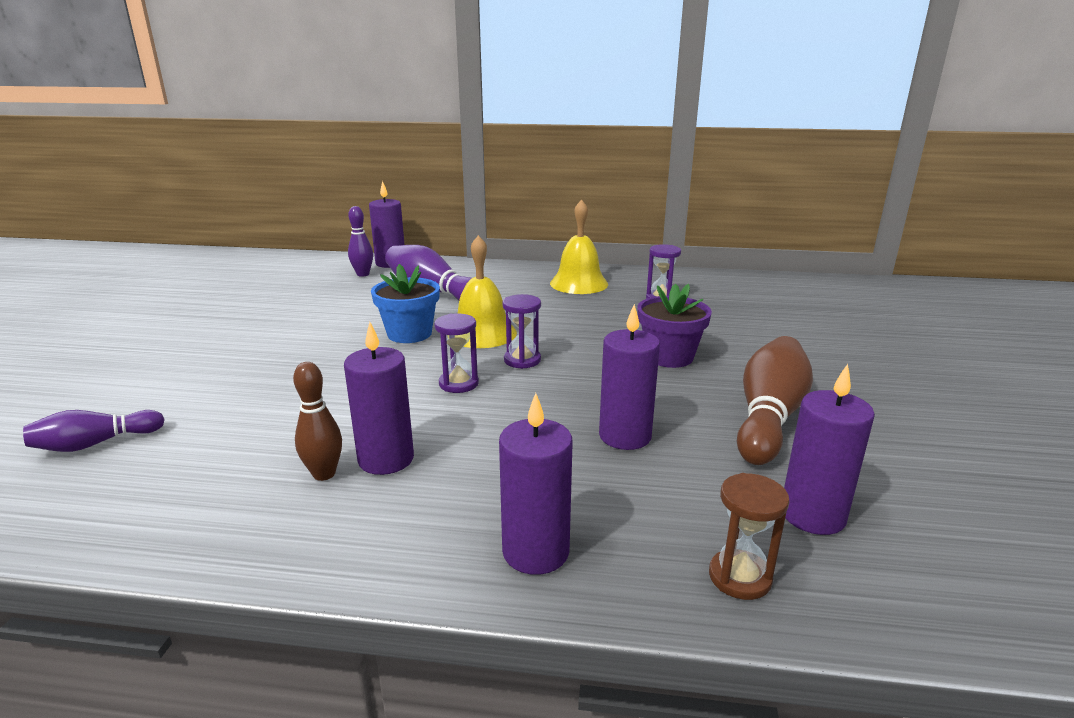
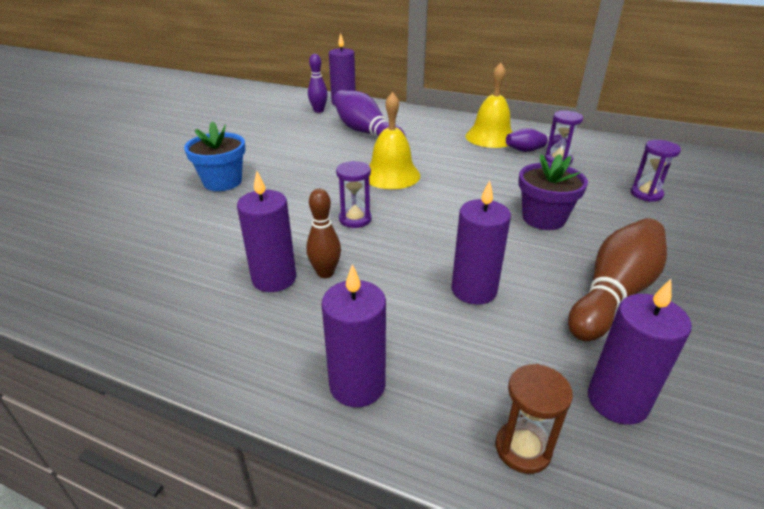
camera: 15 degrees right, 10 degrees up
purple bowling pin [23,410,165,452] -> purple bowling pin moved to [506,128,567,152]
brown bowling pin [293,362,342,481] -> brown bowling pin moved to [306,188,341,278]
blue flower pot [371,264,440,343] -> blue flower pot moved to [184,121,246,191]
purple hourglass [503,294,541,369] -> purple hourglass moved to [631,140,681,202]

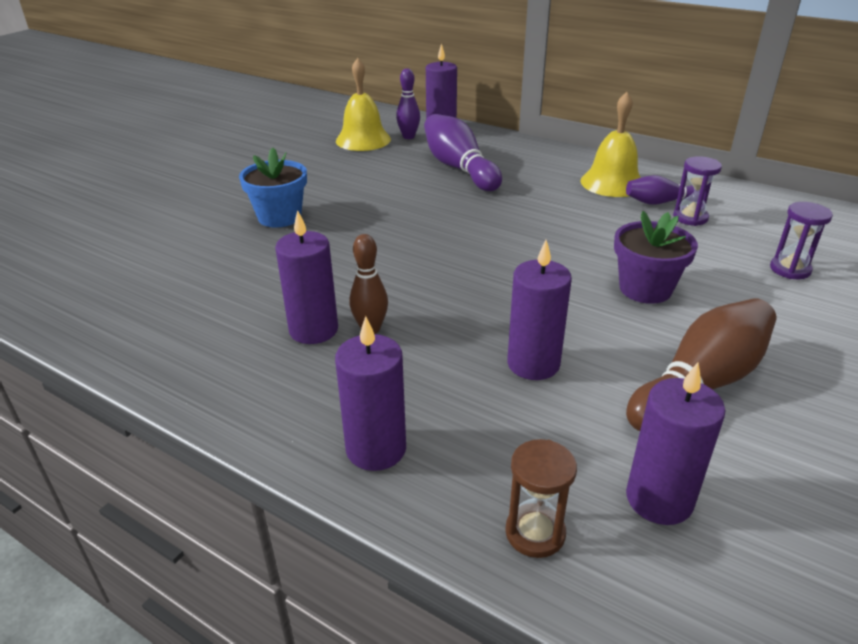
camera: 10 degrees right, 0 degrees up
purple hourglass [336,161,372,228] -> none
yellow bell [369,92,420,189] -> yellow bell moved to [336,58,391,151]

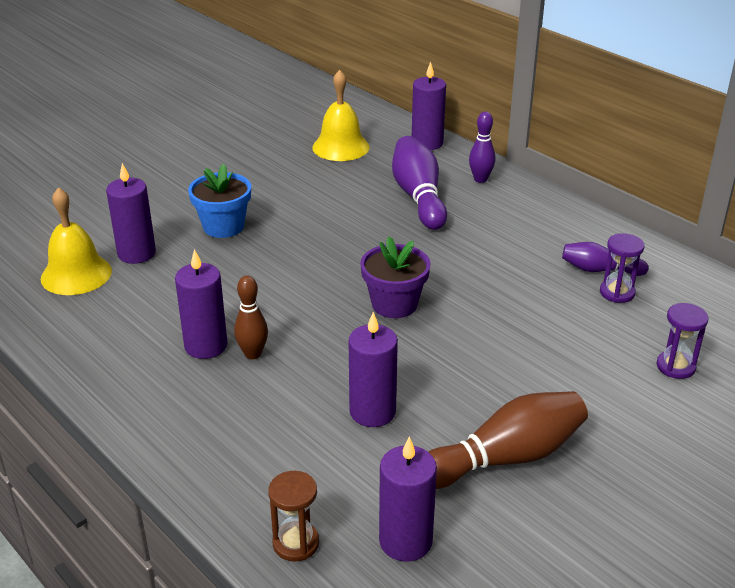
camera: 15 degrees right, 0 degrees up
purple candle [335,316,406,471] -> purple candle moved to [106,163,156,264]
purple bowling pin [396,68,420,139] -> purple bowling pin moved to [469,112,495,183]
yellow bell [580,92,641,197] -> yellow bell moved to [41,187,112,295]
purple flower pot [614,211,698,304] -> purple flower pot moved to [360,237,431,318]

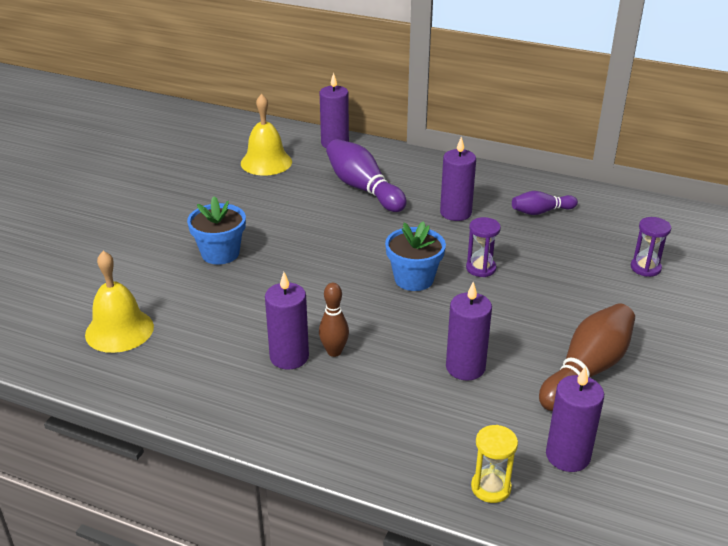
camera: 25 degrees left, 0 degrees up
purple candle [106,163,156,264] -> purple candle moved to [440,137,476,221]
brown hourglass [268,471,319,562] -> yellow hourglass [471,425,518,503]
purple flower pot [360,237,431,318] -> blue flower pot [385,221,446,291]
purple bowling pin [469,112,495,183] -> none
purple hourglass [600,233,645,303] -> purple hourglass moved to [466,217,501,277]

